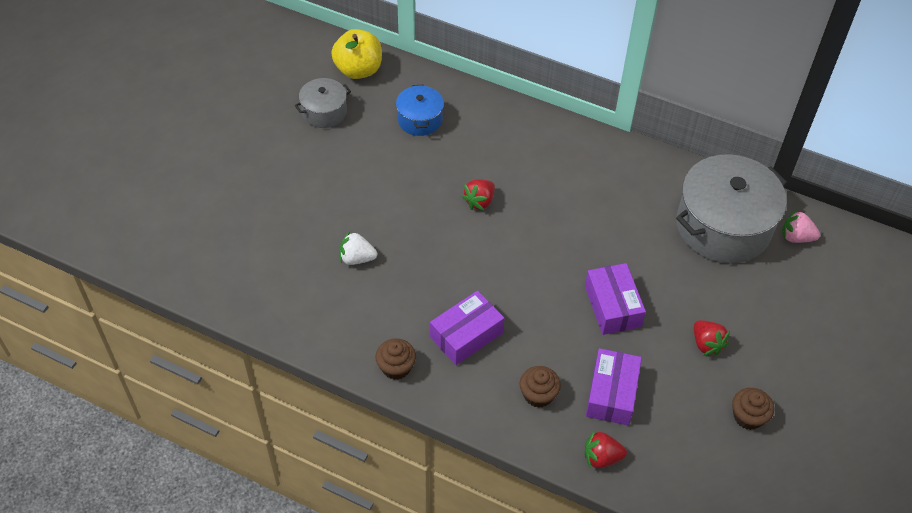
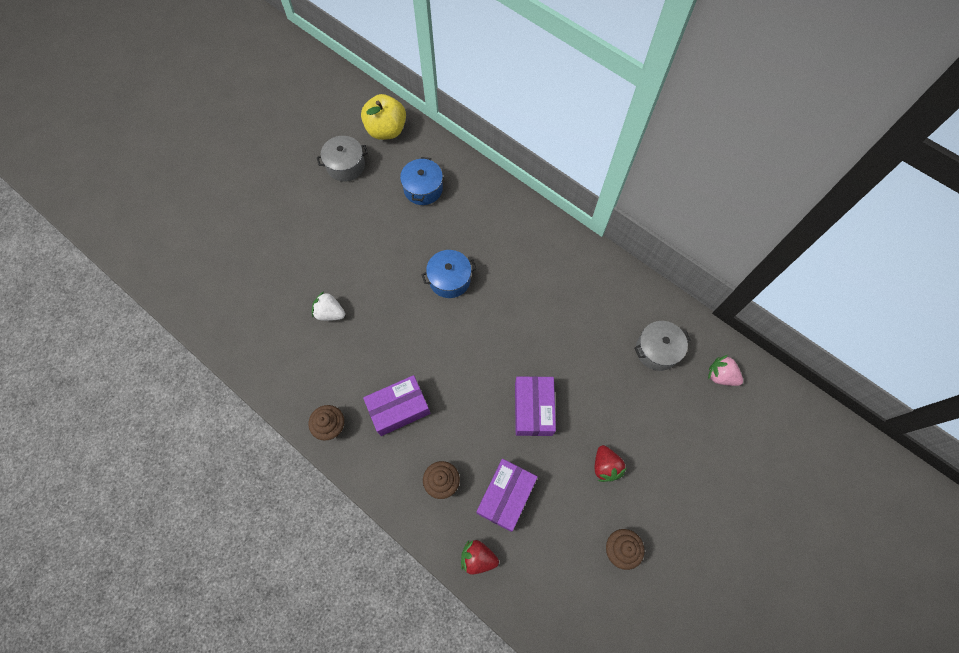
camera: 15 degrees right, 15 degrees up
red strawberry [461,179,495,211] -> blue pot [421,250,476,298]
grey pot [676,154,788,264] -> grey pot [635,321,691,371], size x0.50

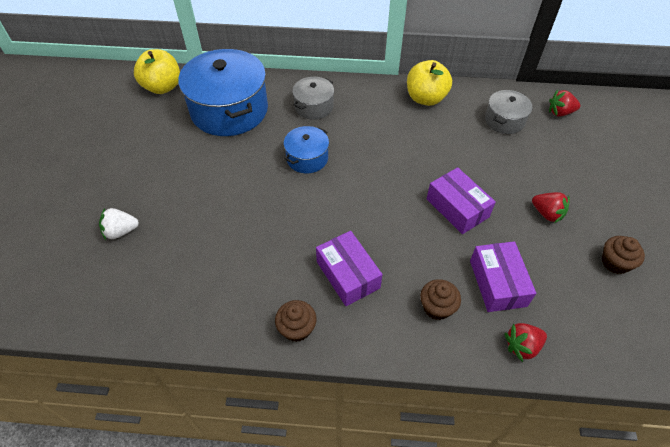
camera: 35 degrees left, 15 degrees down
white strawberry [312,291,345,321] -> white strawberry moved to [99,208,139,240]
grey pot [317,136,368,182] -> grey pot moved to [292,77,334,120]
purple box [363,375,430,436] -> purple box turned 60 degrees counterclockwise [316,231,383,306]
blue pot [400,157,443,205] -> blue pot [178,49,268,136], size x1.99
pink strawberry [708,355,743,386] -> red strawberry [549,90,580,116]
none -> yellow apple [407,60,452,106]

